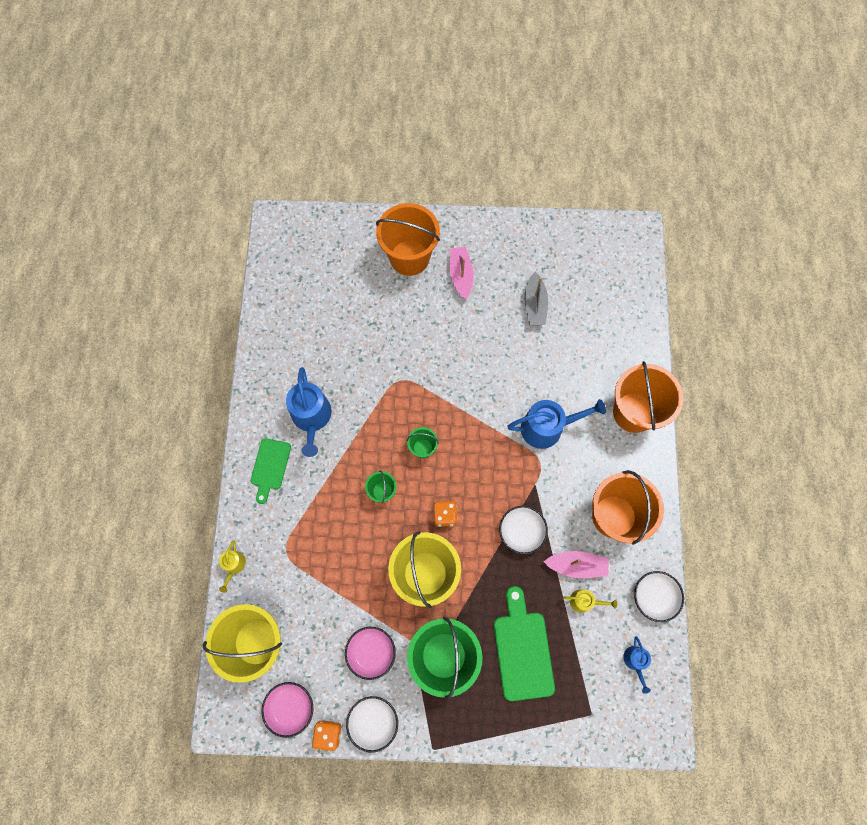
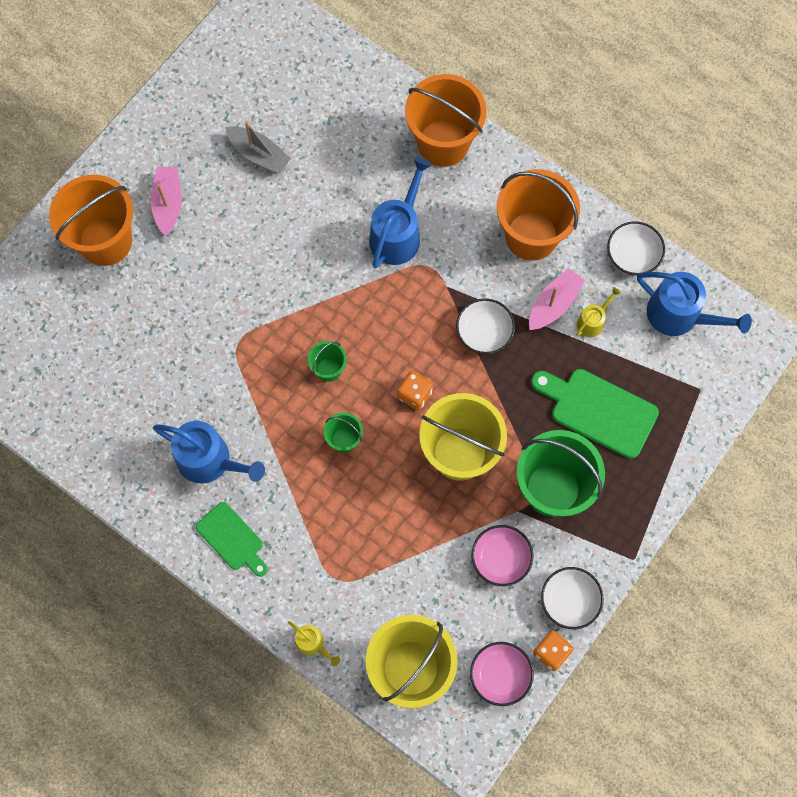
camera: 55 degrees left, 0 degrees up
pink boat [450,247,474,300] -> pink boat turned 60 degrees clockwise [151,166,182,236]
blue watering can [623,636,651,694] -> blue watering can [637,272,752,336], size x1.95

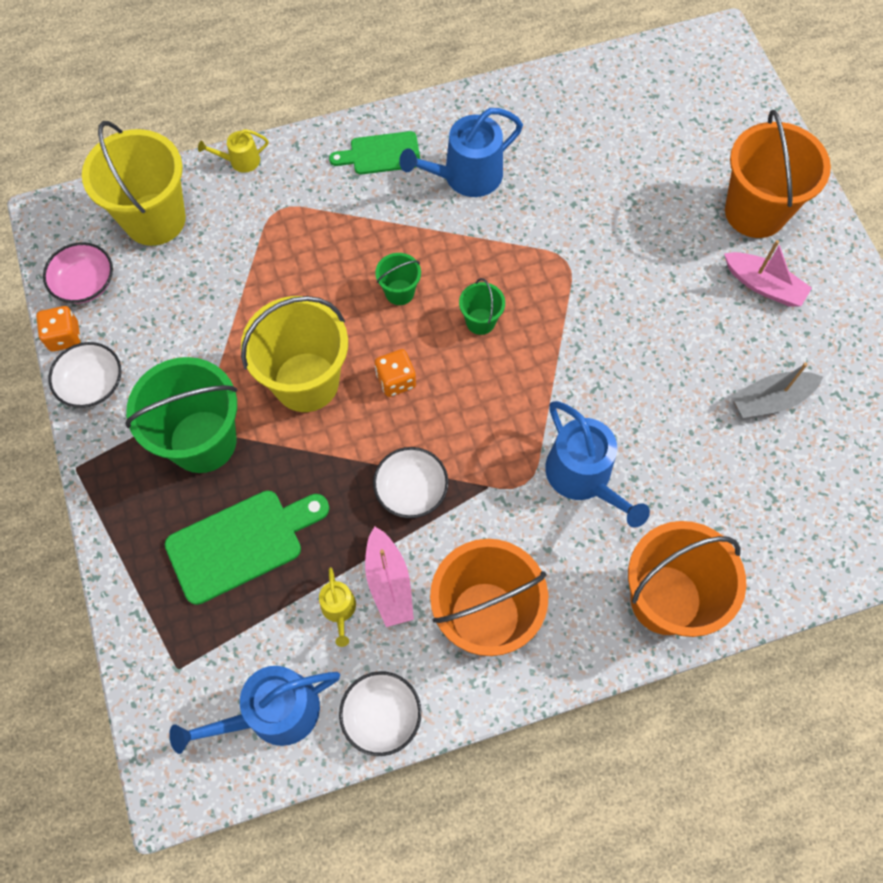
camera: 125 degrees right, 5 degrees down
pink bowl [472,525,533,586] -> none

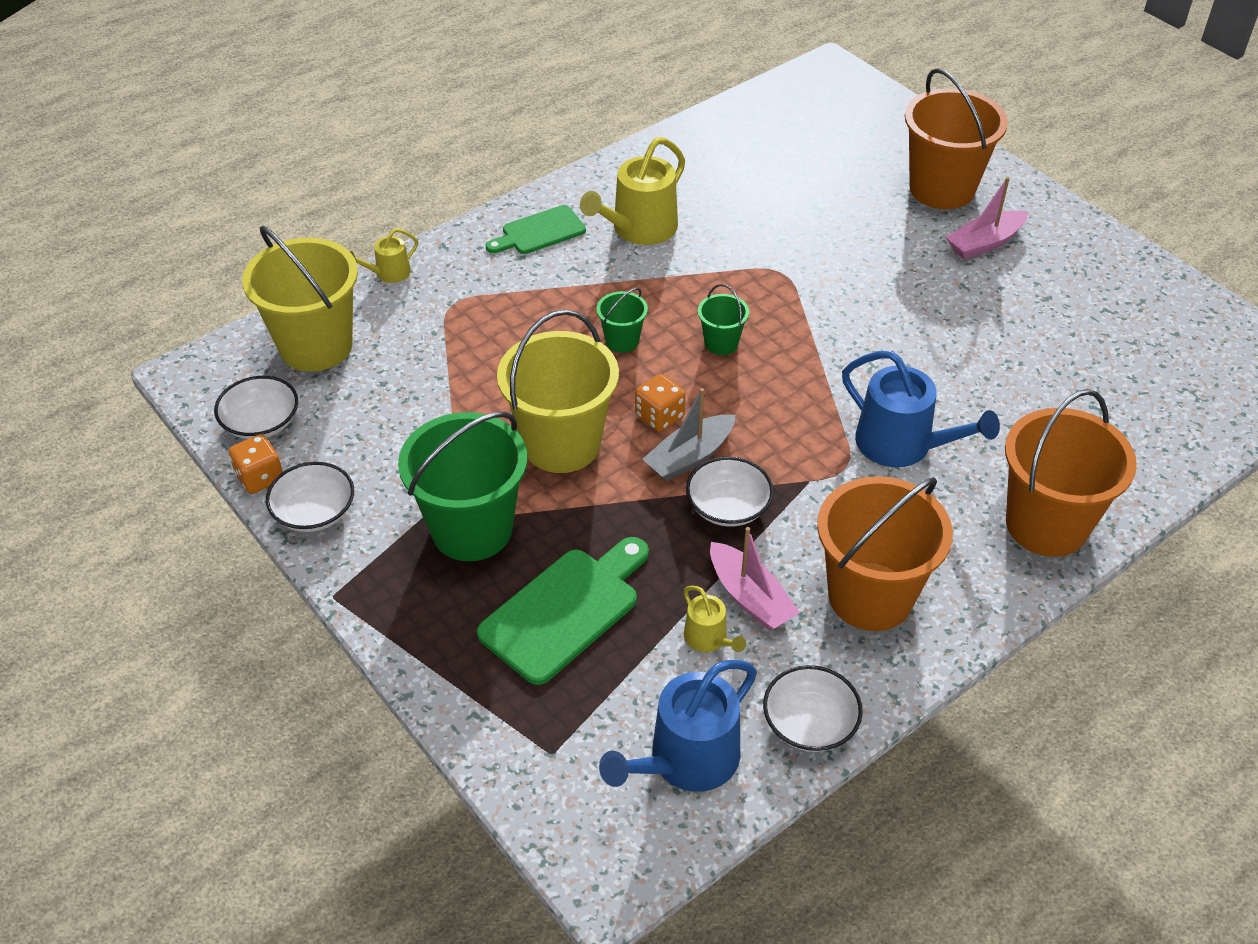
camera: 20 degrees left, 20 degrees down
pink bowl [43,242,113,304] -> white bowl [214,376,298,439]
blue watering can [399,108,523,197] -> yellow watering can [580,137,685,245]
pink boat [724,240,812,307] -> pink boat turned 135 degrees clockwise [946,177,1028,260]
grey boat [731,362,823,418] -> grey boat moved to [642,388,735,482]

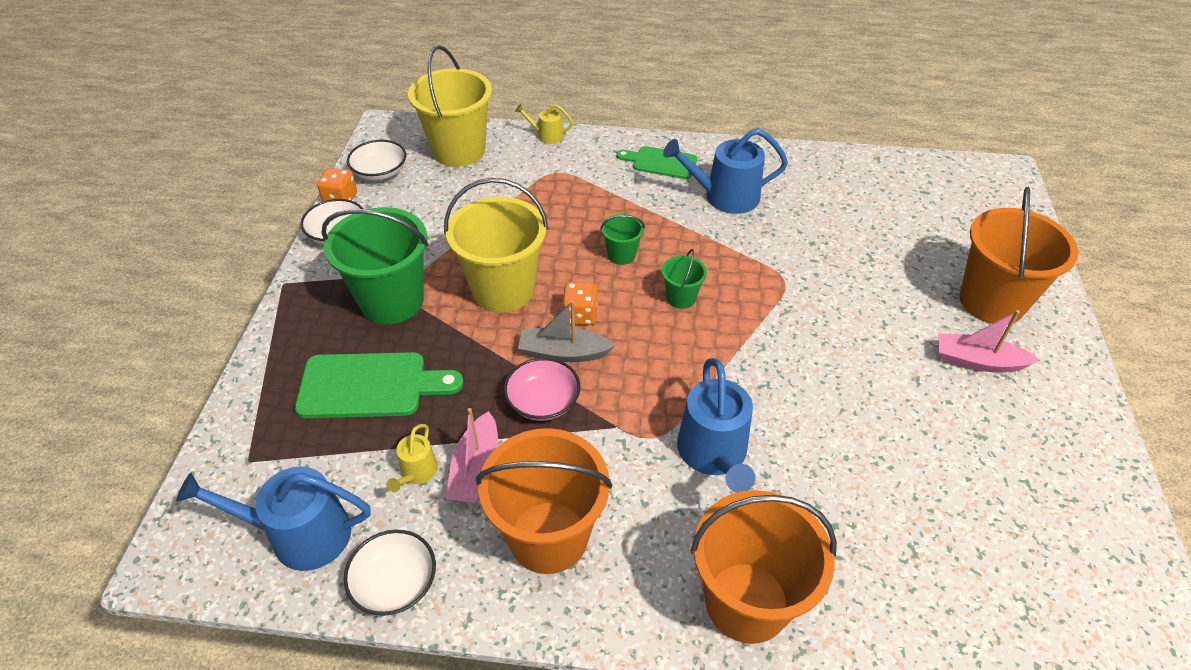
camera: 45 degrees right, 0 degrees up
yellow watering can [580,137,685,245] -> blue watering can [663,128,788,214]
white bowl [686,457,774,527] -> pink bowl [504,358,580,421]

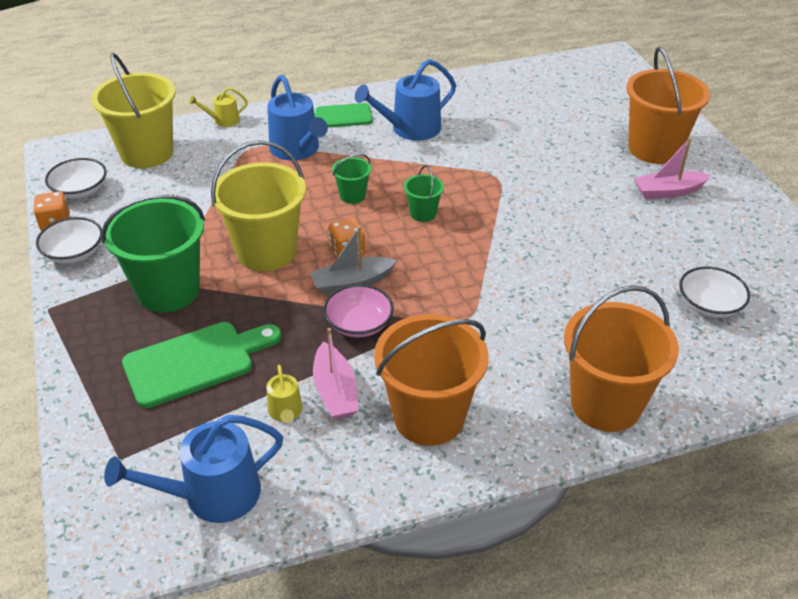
camera: 25 degrees left, 5 degrees down
white bowl [344,530,436,616] -> white bowl moved to [679,267,750,318]
blue watering can [677,358,755,493] -> blue watering can moved to [267,75,328,160]

